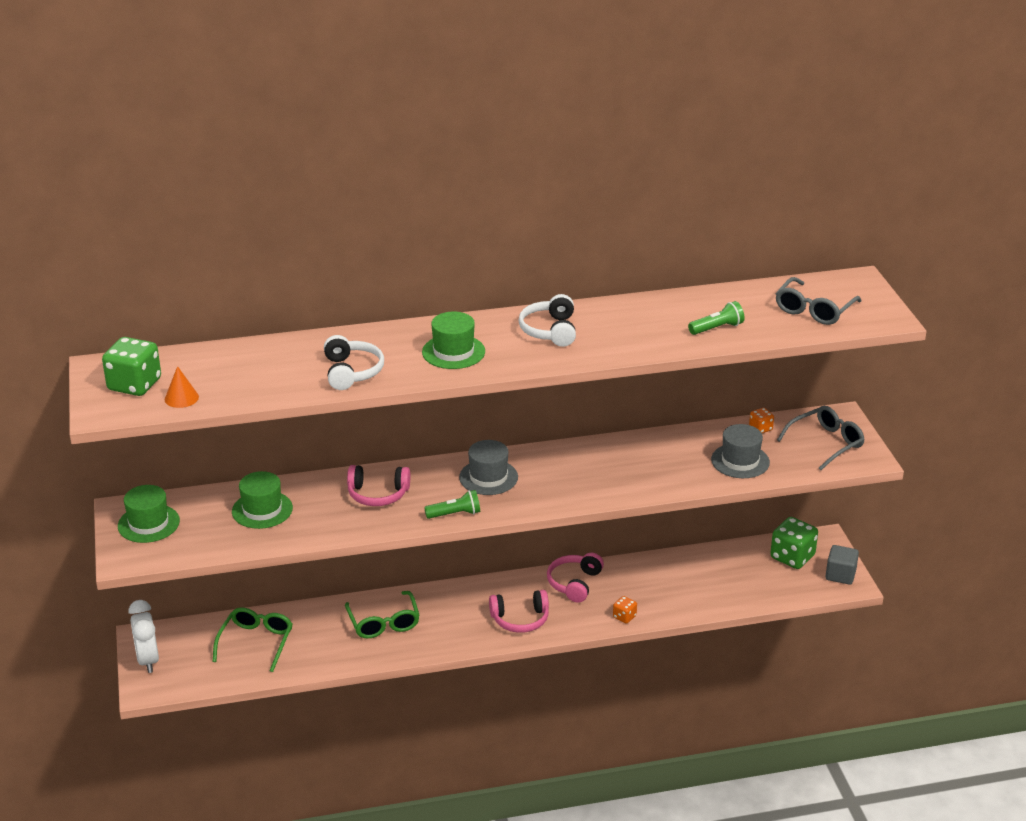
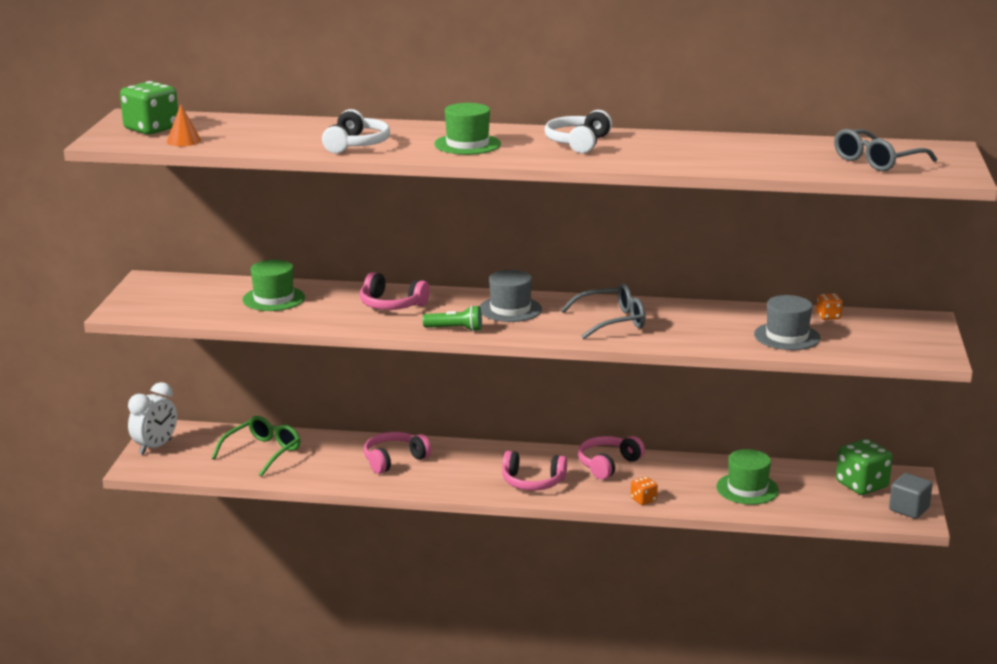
camera: 20 degrees right, 10 degrees down
green hat [118,485,180,543] -> green hat moved to [716,449,779,505]
white clock [129,600,159,673] -> white clock turned 150 degrees counterclockwise [128,382,177,455]
green glasses [345,591,420,639] -> pink headphones [364,432,431,474]
green flashlight [688,301,745,335] -> none
grey glasses [777,406,865,470] -> grey glasses moved to [561,283,645,339]

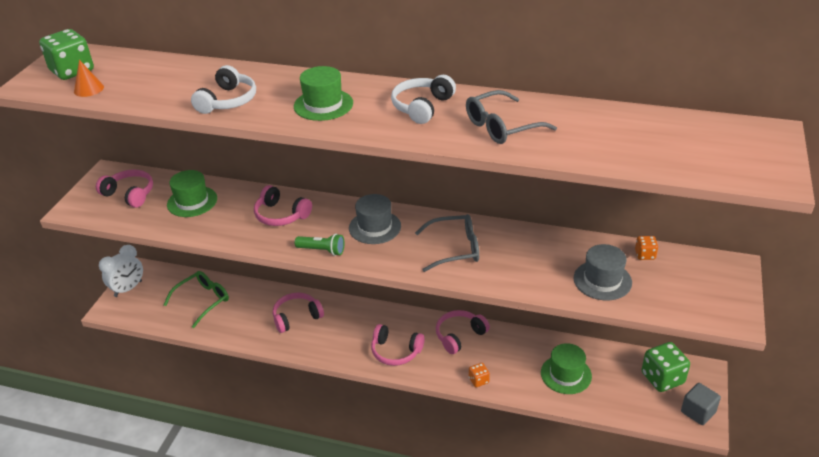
camera: 10 degrees right, 15 degrees up
grey glasses [834,129,937,171] -> grey glasses moved to [466,90,557,144]
none -> pink headphones [96,170,153,208]

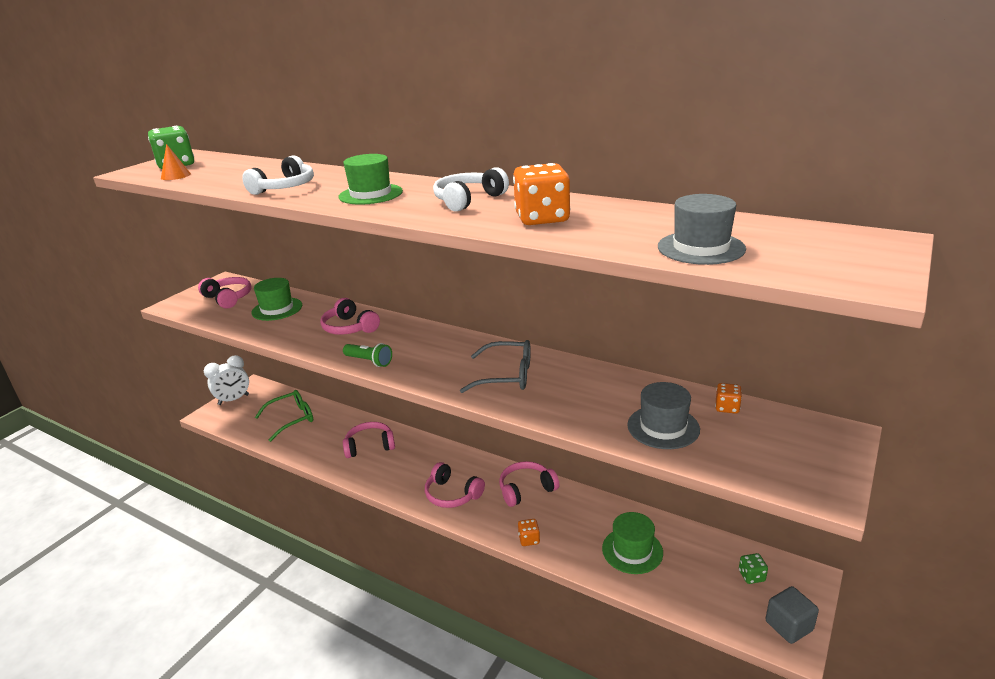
camera: 15 degrees right, 10 degrees down
grey hat [349,194,401,244] -> grey hat moved to [658,194,746,265]
grey glasses [466,90,557,144] -> orange dice [513,163,570,225]
green dice [642,342,690,392] -> green dice [739,553,768,584], size x0.50

